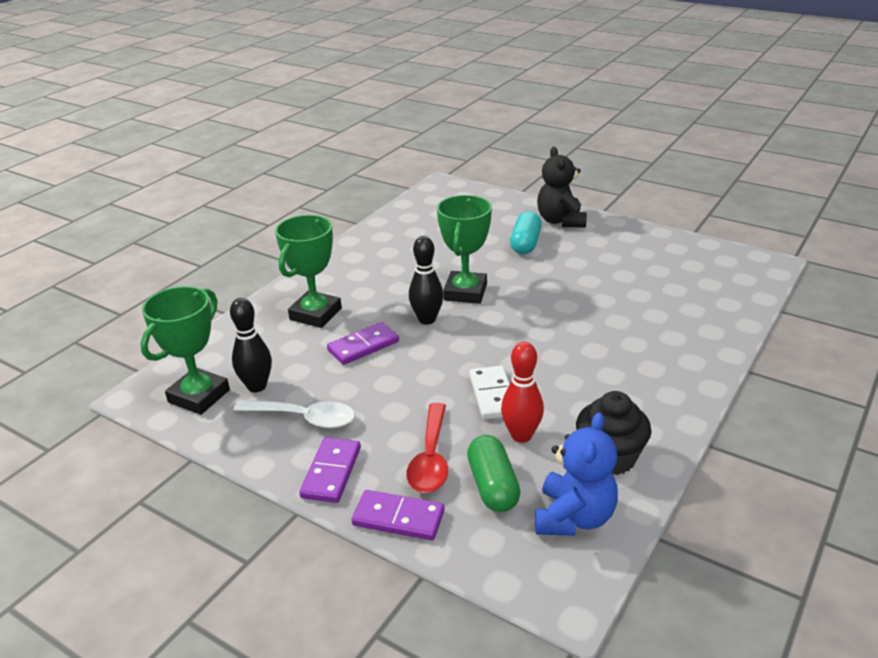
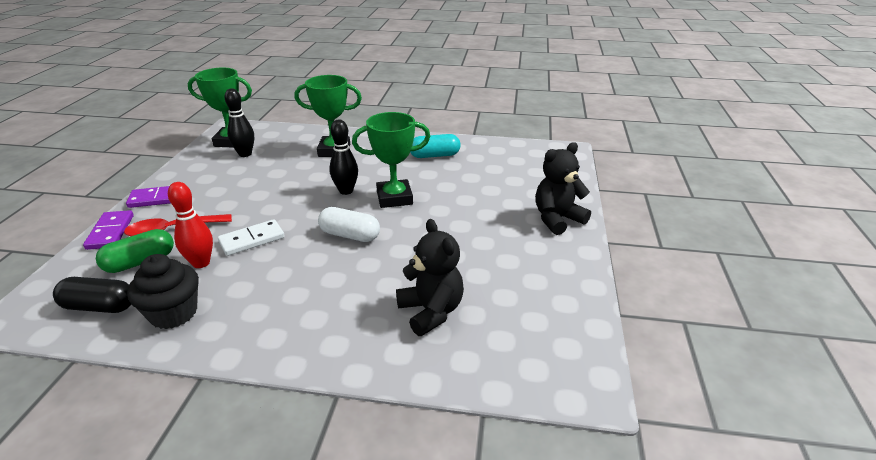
camera: 65 degrees right, 0 degrees up
white spoon [233,400,355,429] -> none
purple domino [327,322,399,365] -> none
turquoise capsule [510,211,542,254] -> turquoise capsule moved to [410,134,461,158]
blue teddy bear [535,412,618,536] -> black capsule [53,277,131,313]
none -> white capsule [318,207,380,242]
none -> black teddy bear [396,219,464,336]

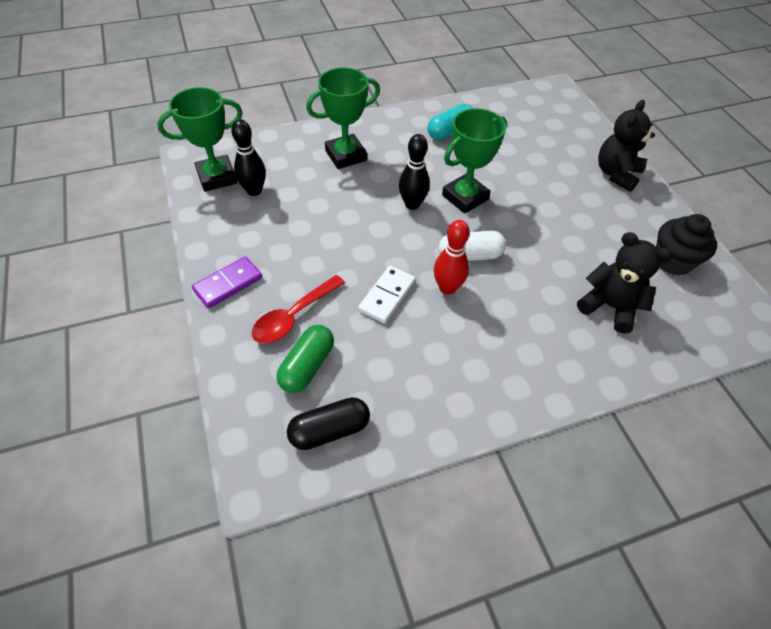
camera: 30 degrees left, 20 degrees up
purple domino [83,210,134,250] -> none
black cupcake [127,254,199,329] -> black cupcake moved to [656,214,717,275]
red bowling pin [168,182,213,268] -> red bowling pin moved to [434,220,470,295]

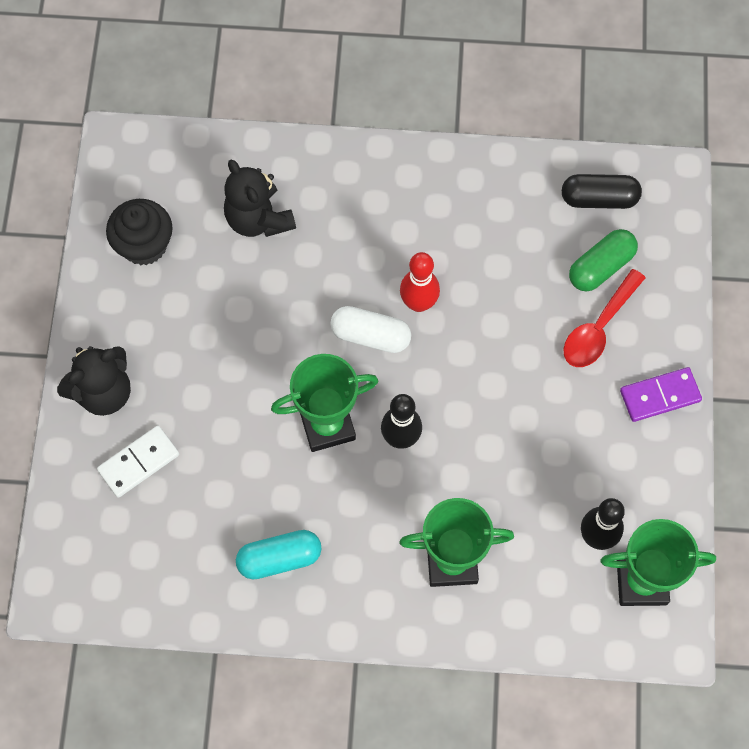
camera: 155 degrees left, 15 degrees up
red spoon [252,275,345,344] -> red spoon turned 150 degrees clockwise [564,269,646,367]
white domino [358,266,416,324] -> white domino moved to [97,426,179,498]

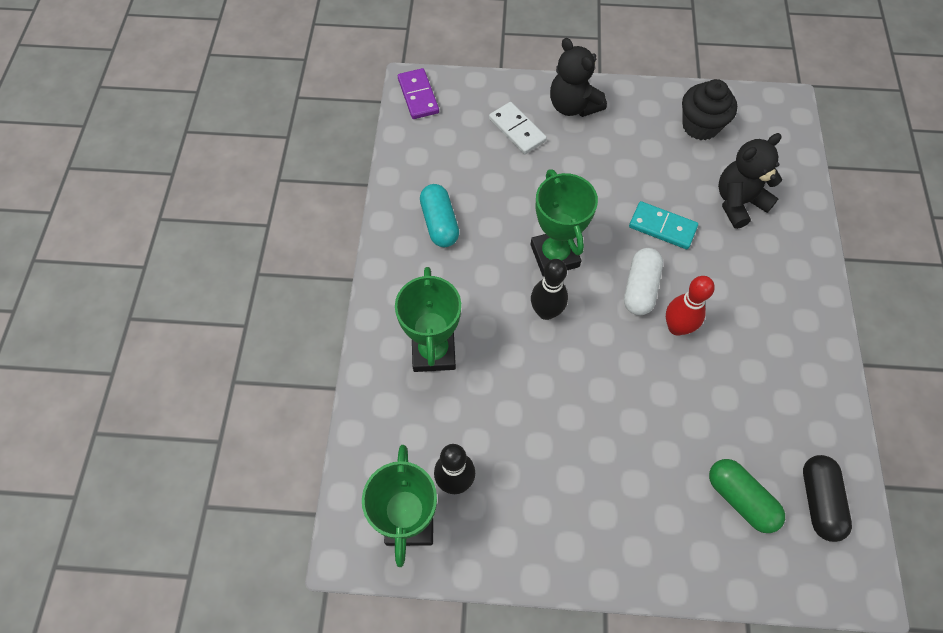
camera: 90 degrees right, 5 degrees down
red spoon [564,269,646,367] -> none
purple domino [620,367,702,422] -> purple domino moved to [398,68,439,119]
none -> turquoise domino [629,201,698,249]

